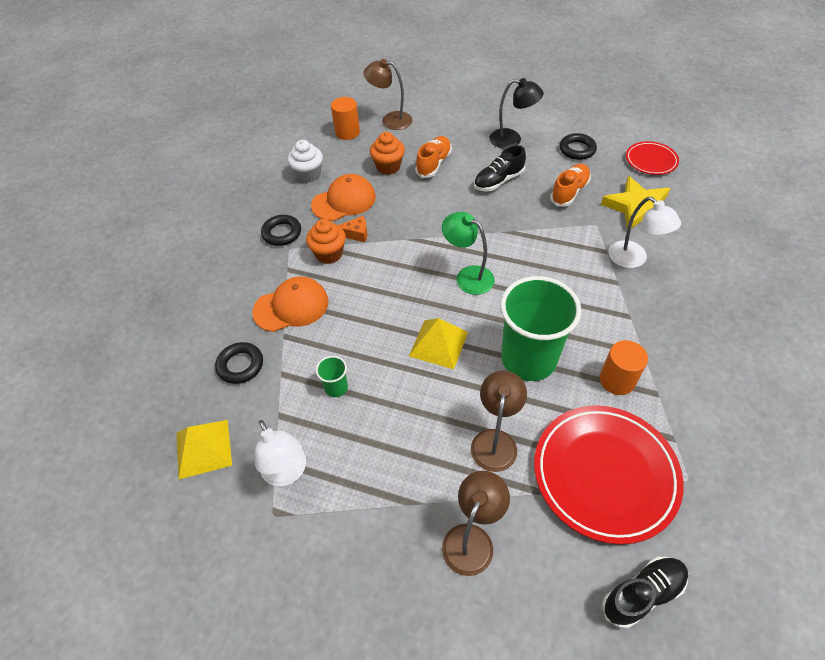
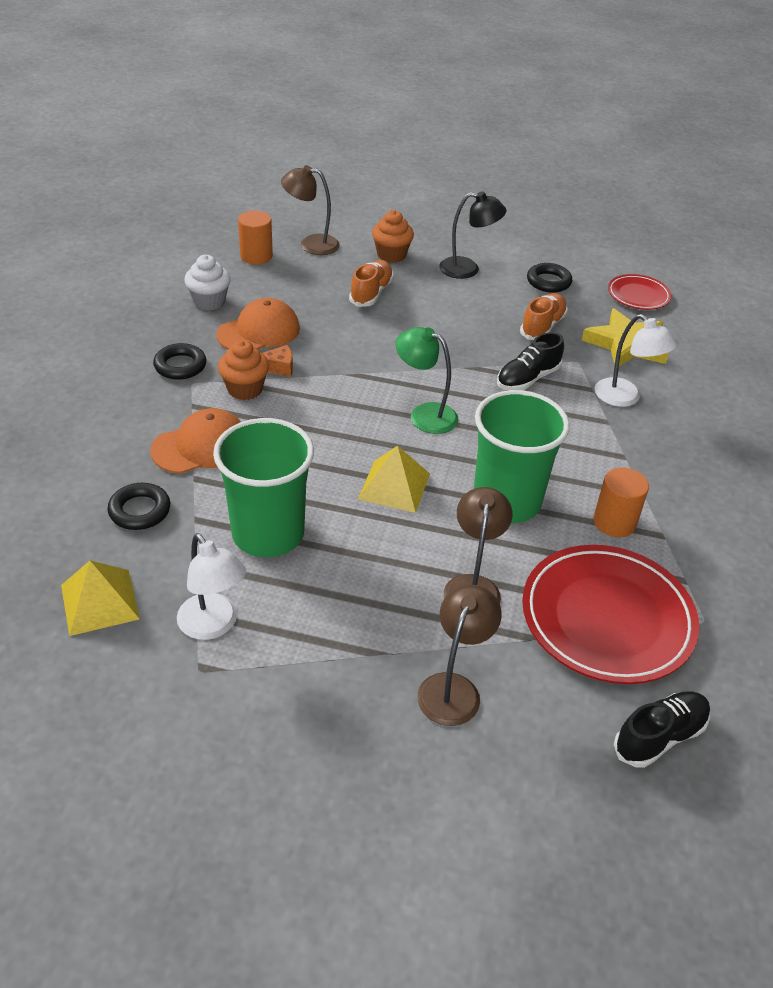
camera: 10 degrees left, 10 degrees down
green cup [316,356,348,397] -> green cup [213,418,314,557], size x2.43
orange cupcake [370,132,405,175] -> orange cupcake moved to [372,210,414,263]
black shoe [474,145,526,191] -> black shoe moved to [497,332,564,390]

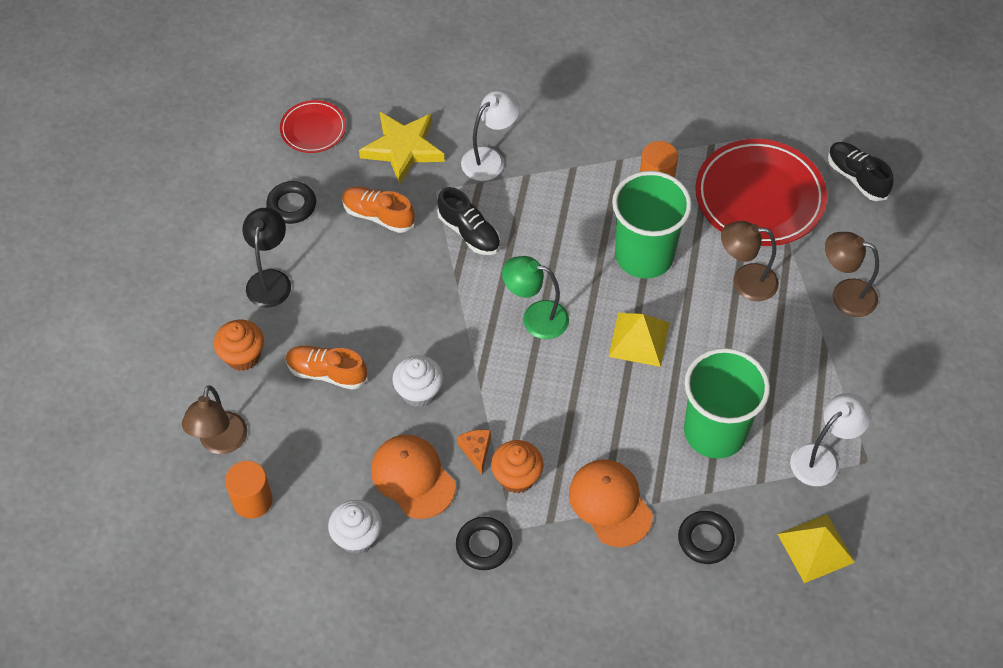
camera: 90 degrees left, 15 degrees up
green lamp [395,327,458,434] -> green lamp turned 75 degrees clockwise [502,256,569,339]
none -> white cupcake [392,355,443,407]

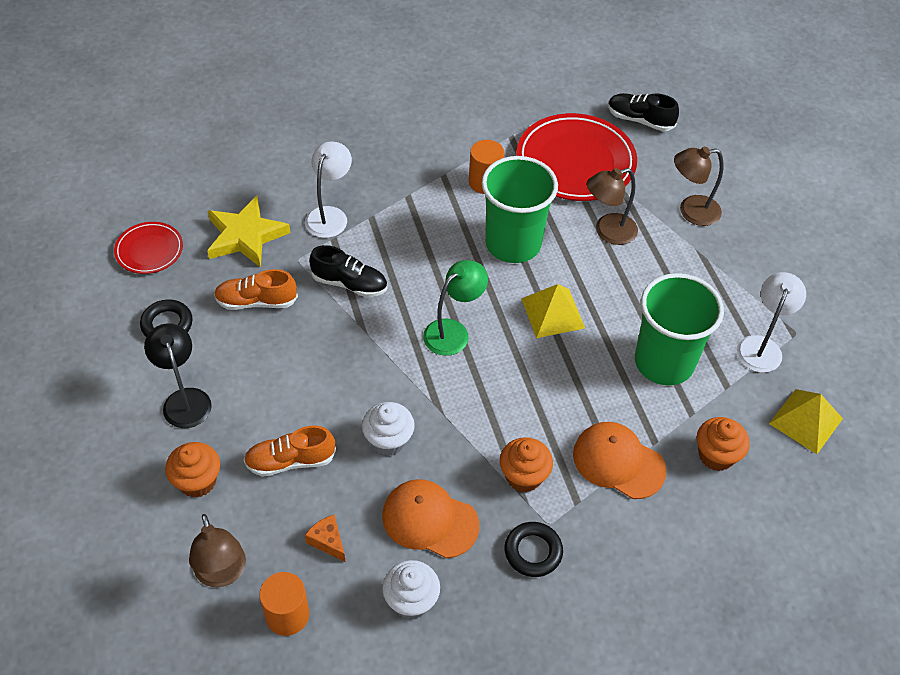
camera: 30 degrees left, 5 degrees down
orange cheese [457,430,491,475] -> orange cheese moved to [305,515,345,562]
green lamp [502,256,569,339] -> green lamp turned 150 degrees clockwise [423,260,488,356]
black ring [678,511,735,564] -> orange cupcake [697,417,750,471]

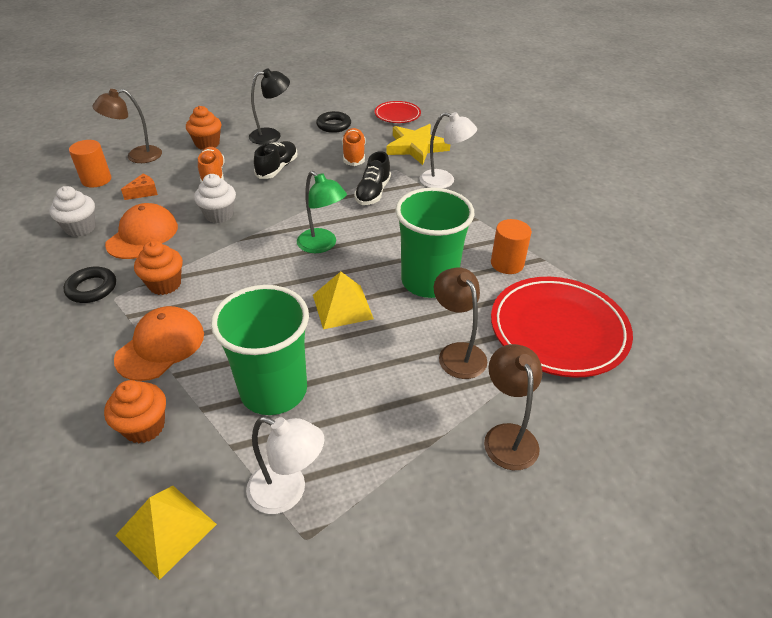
camera: 90 degrees right, 10 degrees down
black shoe [608,93,679,131] -> black shoe moved to [254,141,297,179]

